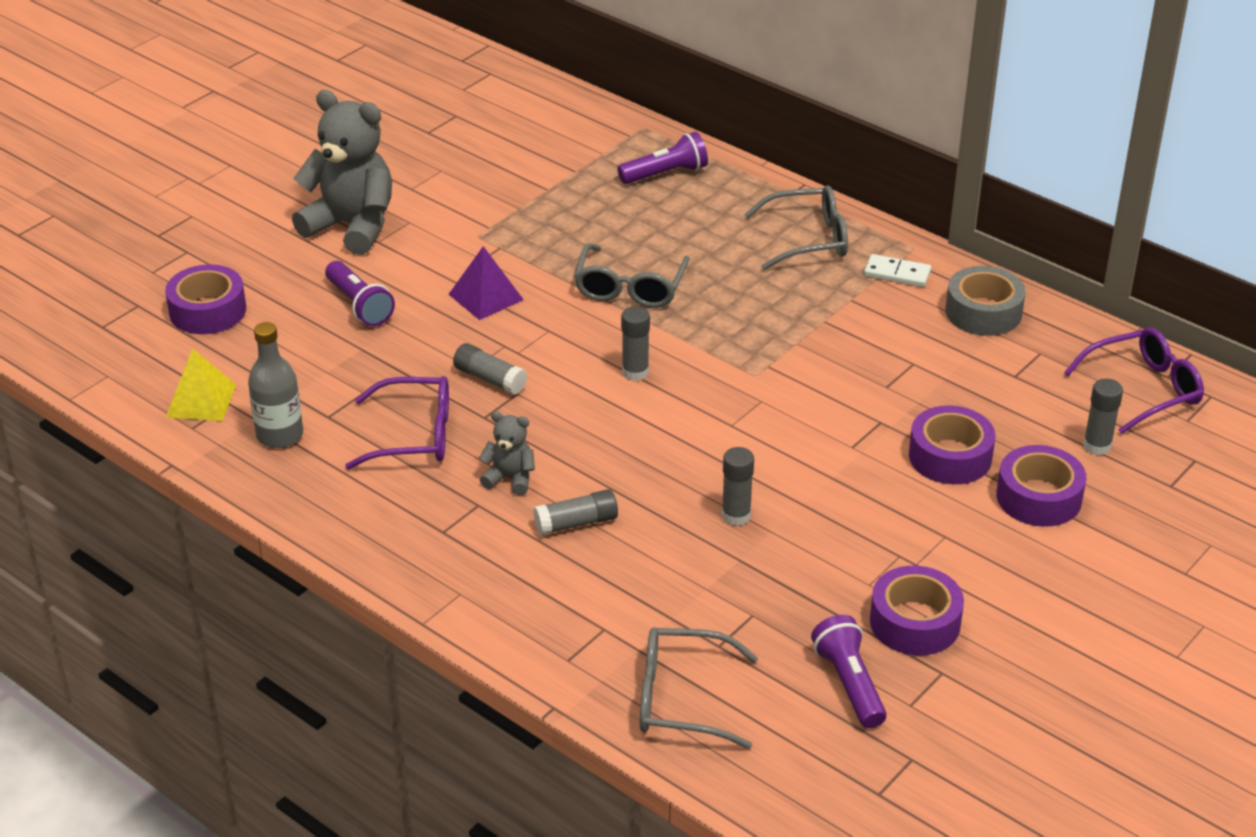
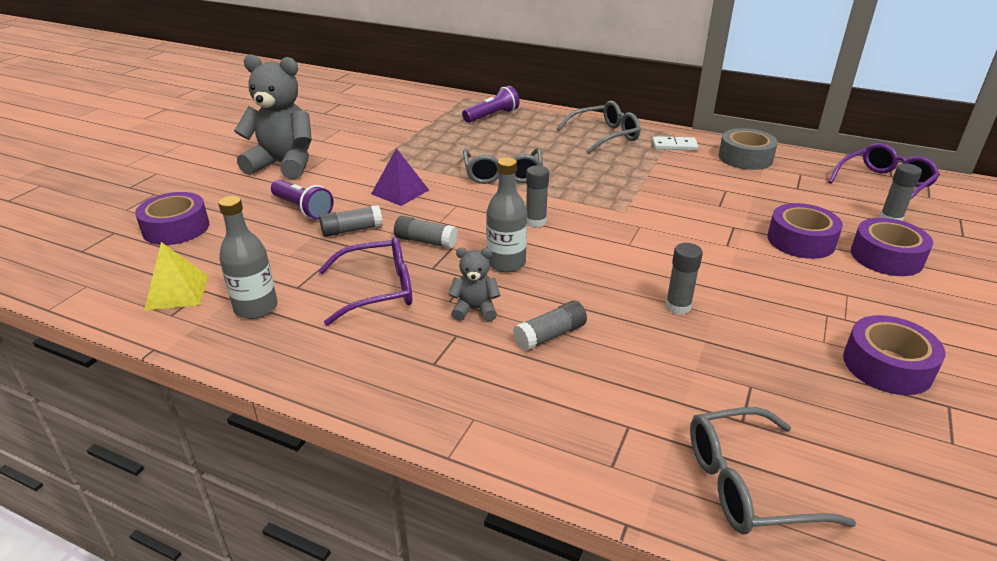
camera: 15 degrees left, 5 degrees down
purple flashlight [811,615,887,728] -> none
none -> grey glue stick [319,205,383,237]
none -> grey bottle [486,157,527,272]

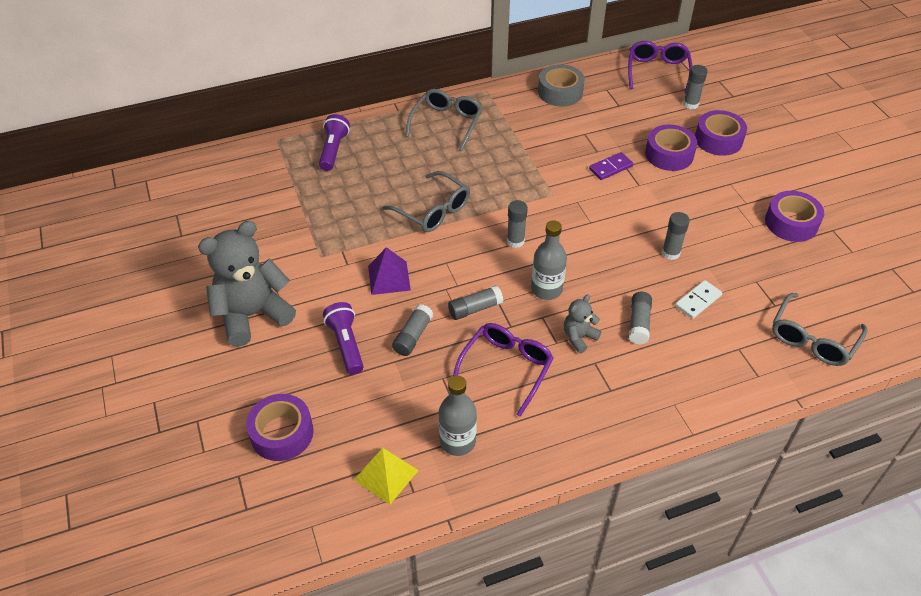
camera: 45 degrees left, 15 degrees up
purple flashlight [271,180,334,220] -> purple flashlight turned 105 degrees counterclockwise [323,302,364,375]
white domino [652,136,698,150] -> white domino moved to [675,280,722,319]
none -> purple domino [589,152,633,180]

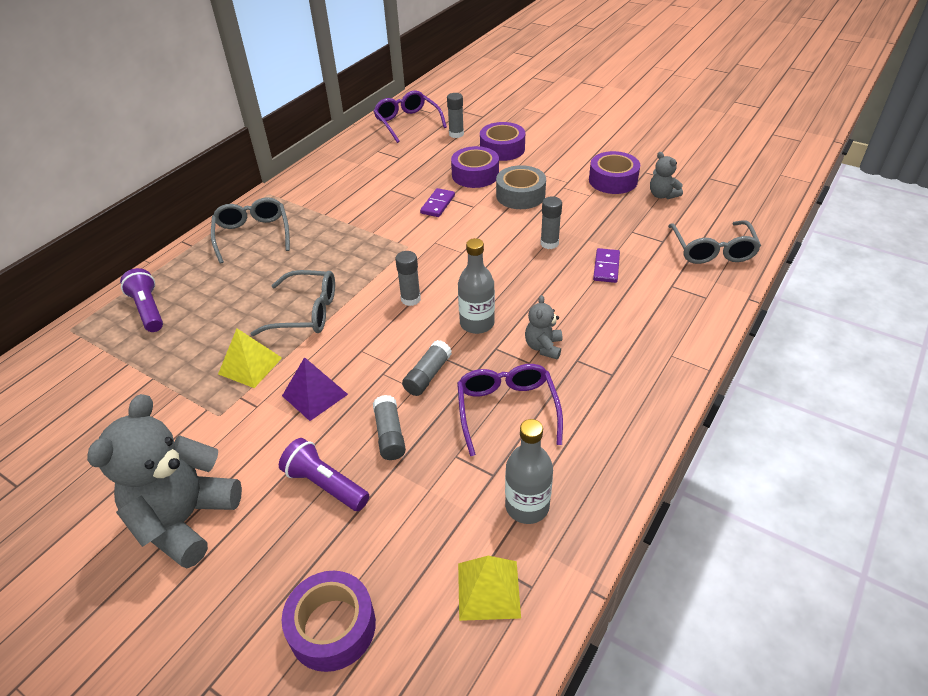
camera: 35 degrees left, 5 degrees down
grey tape [538,64,585,107] -> grey tape moved to [496,165,546,209]
grey glue stick [629,292,652,344] -> none
white domino [675,280,722,319] -> purple domino [593,248,620,283]
none -> yellow pyramid [218,328,282,388]
none -> grey teddy bear [650,152,683,199]

